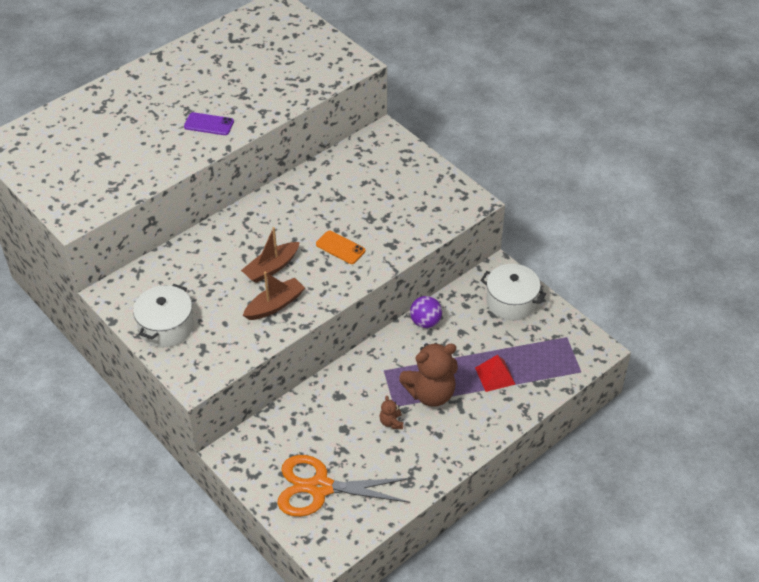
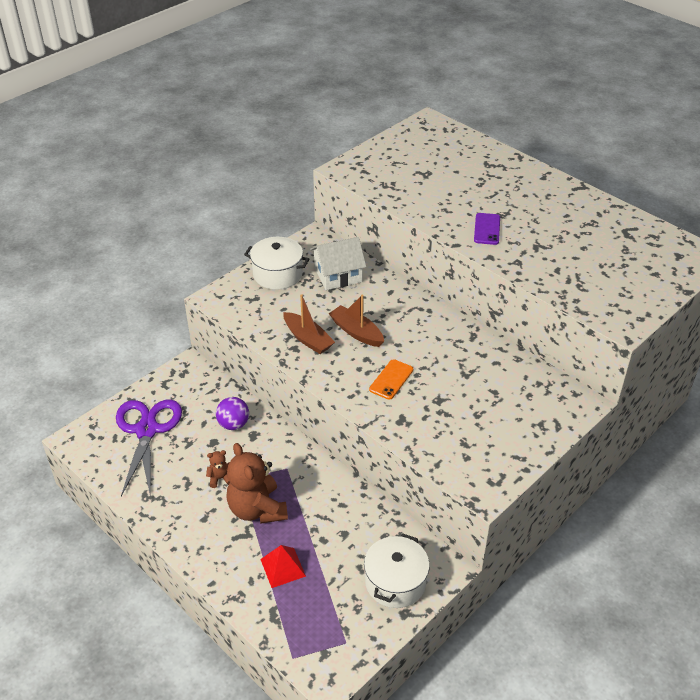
camera: 85 degrees right, 5 degrees down
orange scissors [277,455,411,517] -> purple scissors [116,399,182,497]
purple ball [410,296,442,328] -> purple ball moved to [216,397,249,430]
none -> white house [310,237,366,290]

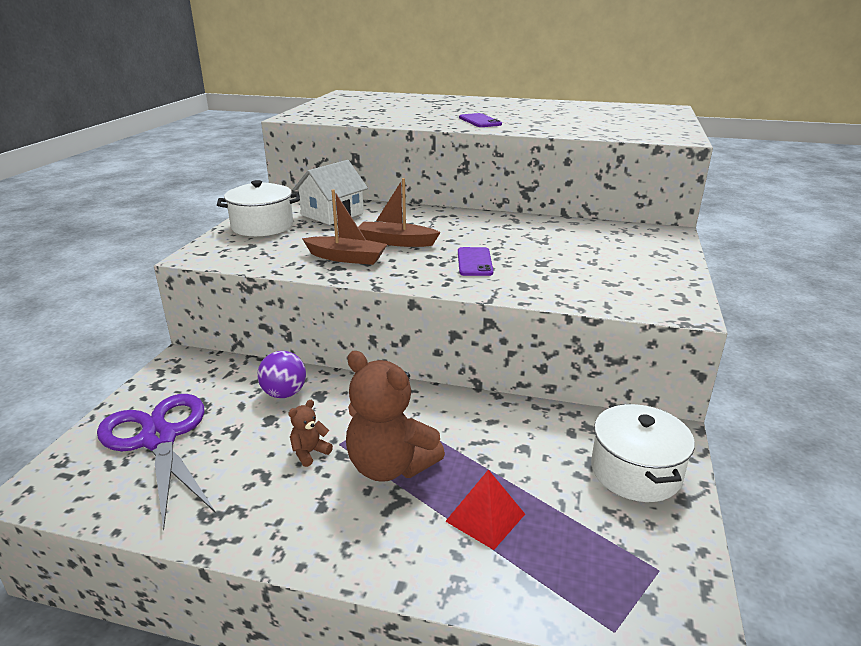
camera: 30 degrees left, 15 degrees down
orange phone [369,359,413,400] -> purple phone [458,247,493,276]

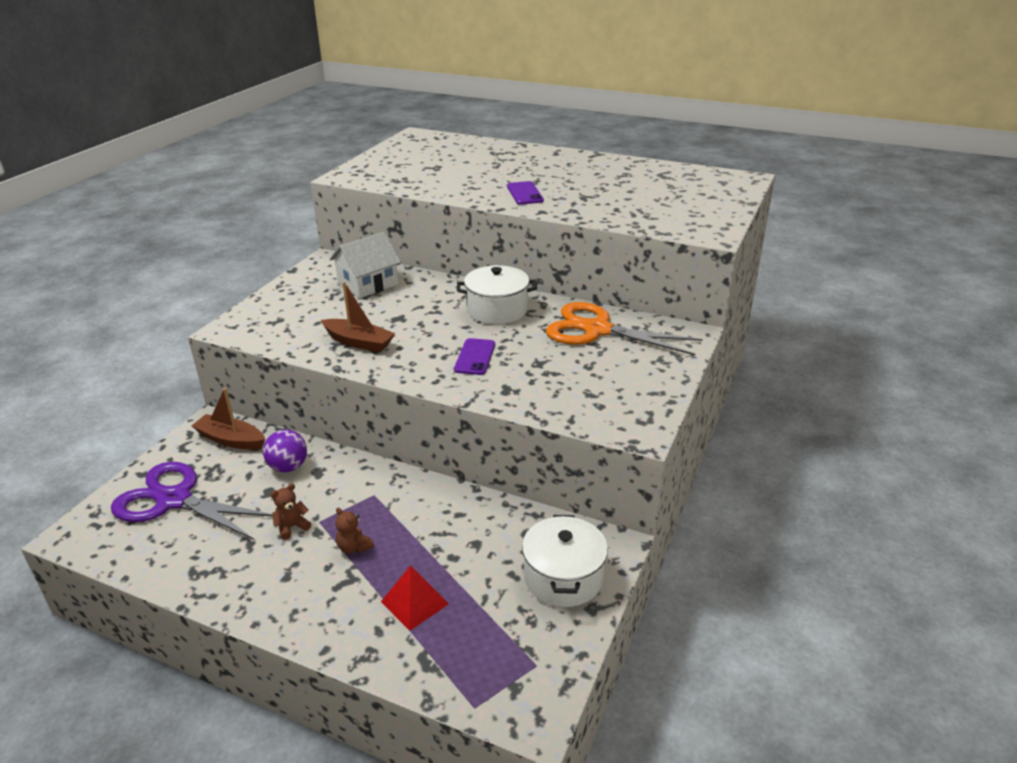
camera: 10 degrees right, 5 degrees up
purple scissors [97,394,216,530] -> purple scissors turned 45 degrees counterclockwise [111,462,273,540]
white pot [217,180,300,236] -> white pot moved to [457,265,537,324]
brown teddy bear [346,351,445,482] -> brown teddy bear [335,508,374,554], size x0.44
brown boat [358,178,441,247] -> brown boat moved to [192,388,265,450]
none -> orange scissors [546,302,703,355]

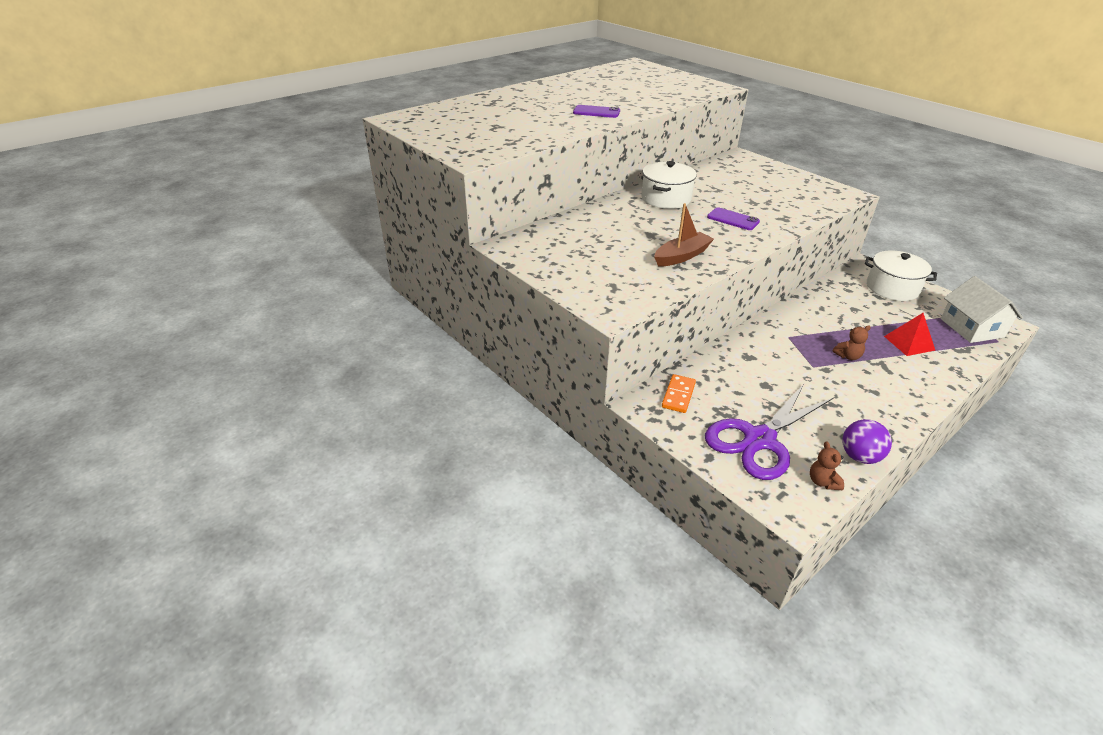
camera: 65 degrees left, 5 degrees up
brown boat [192,388,265,450] -> orange domino [662,374,696,413]
purple ball [263,430,307,472] -> purple ball moved to [842,419,892,464]
brown teddy bear [270,483,311,540] -> brown teddy bear moved to [810,442,844,490]
white house [330,232,401,298] -> white house moved to [941,276,1023,343]
orange scissors [546,302,703,355] -> none

